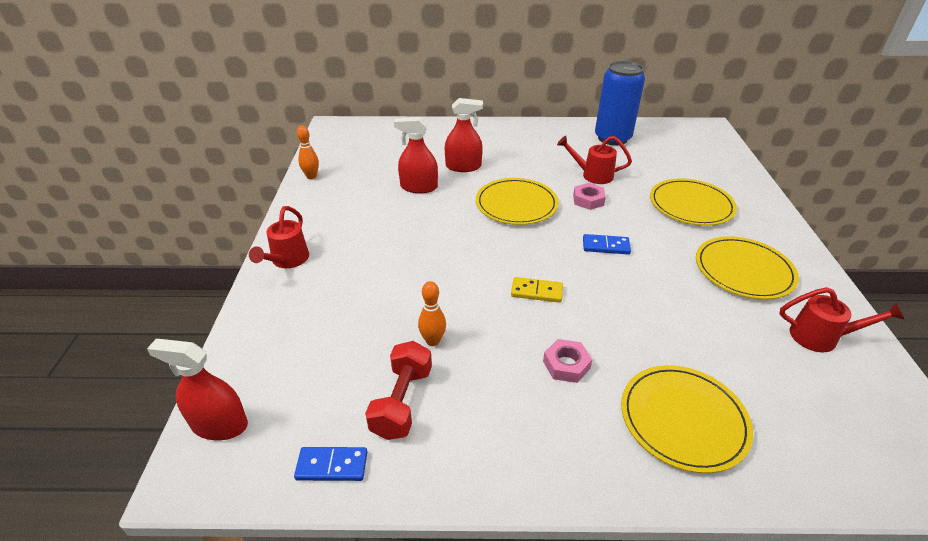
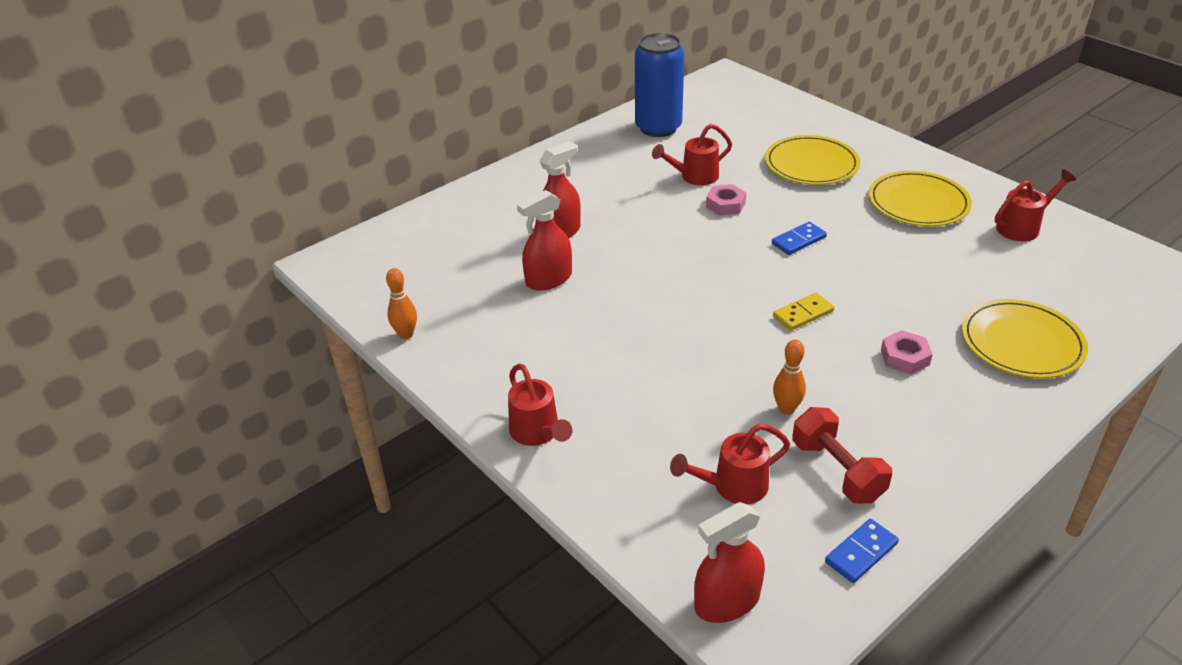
camera: 40 degrees left, 0 degrees up
yellow plate [476,178,559,225] -> none
none -> red watering can [670,423,790,504]

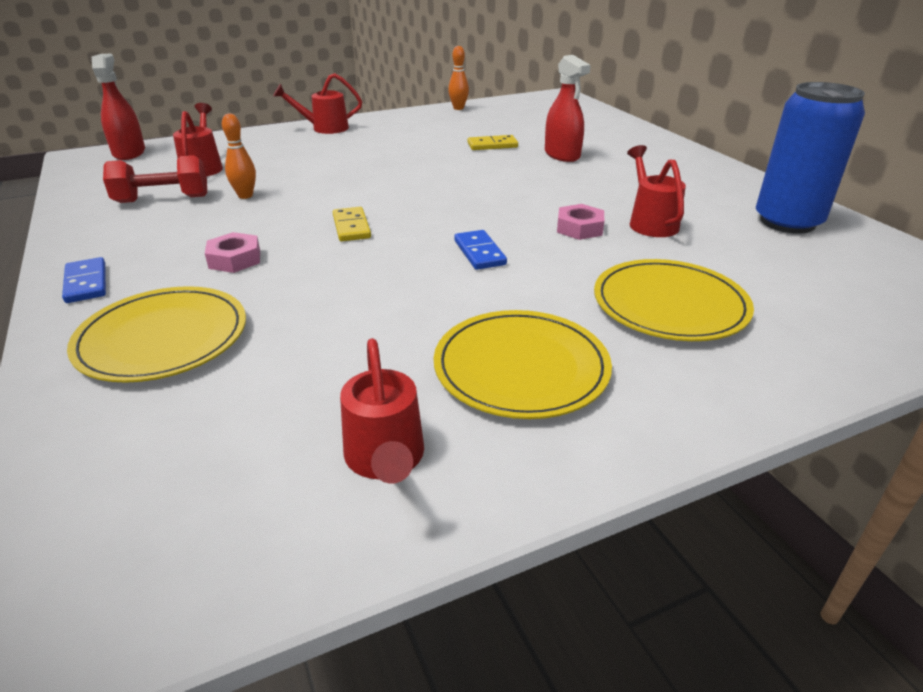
camera: 105 degrees right, 5 degrees down
red spray bottle [517,190,572,291] -> yellow domino [467,135,518,150]
blue domino [825,519,899,583] -> blue domino moved to [62,257,106,303]

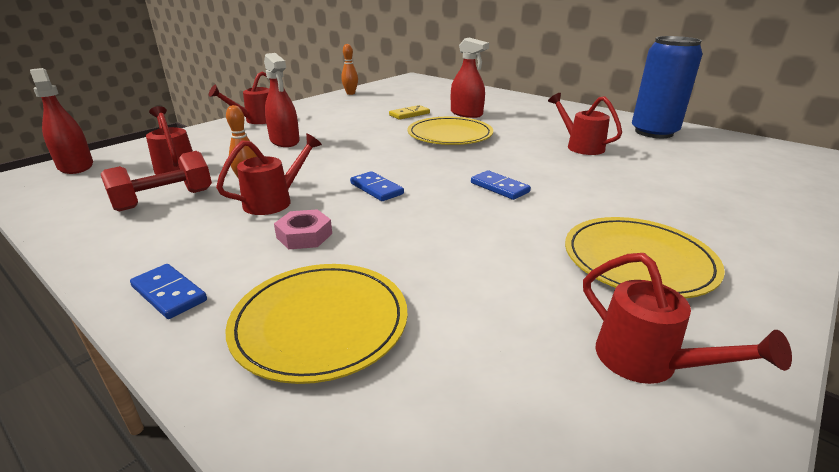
camera: 25 degrees left, 5 degrees down
yellow domino [333,207,371,241] -> blue domino [350,171,404,201]
pink nut [557,204,604,240] -> none
yellow plate [594,259,754,341] -> yellow plate moved to [408,117,493,145]
none -> red watering can [216,133,322,215]
none -> red spray bottle [264,53,300,147]

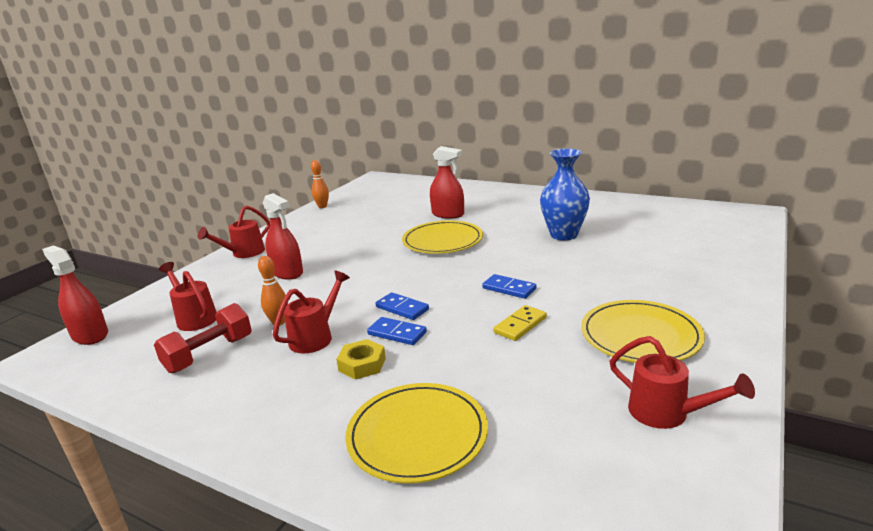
camera: 10 degrees left, 5 degrees down
blue domino [130,264,207,319] -> blue domino moved to [367,317,427,345]
pink nut [274,209,332,250] -> yellow nut [336,339,386,380]
yellow domino [389,105,430,120] -> yellow domino moved to [493,305,547,341]
red watering can [548,93,622,155] -> blue vase [540,148,590,241]
blue can [632,36,703,138] -> none

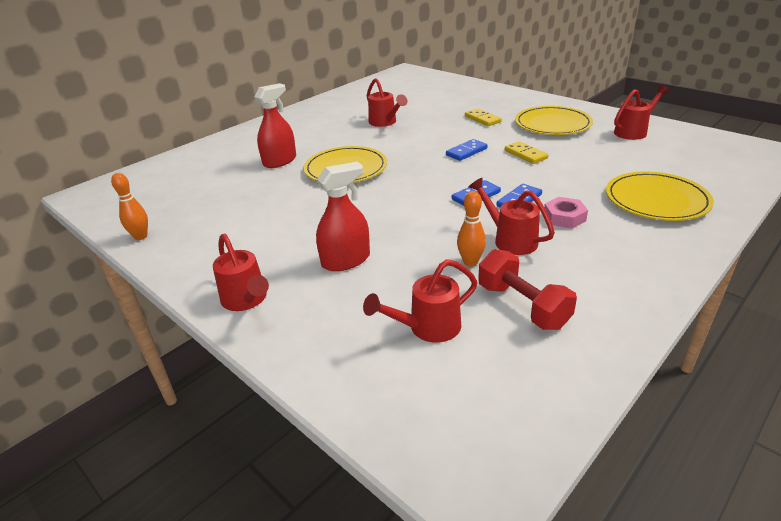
camera: 75 degrees left, 10 degrees up
red spray bottle [42,245,108,345] -> none
yellow nut [336,339,386,380] -> pink nut [544,197,588,229]
blue vase [540,148,590,241] -> red watering can [367,78,408,127]
none -> yellow domino [465,108,502,126]

